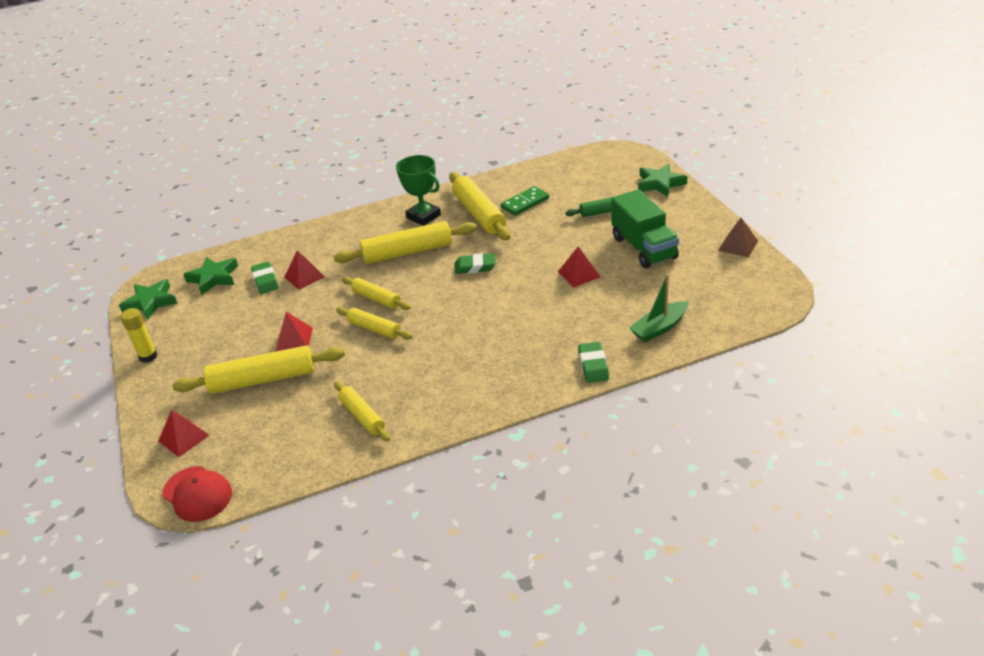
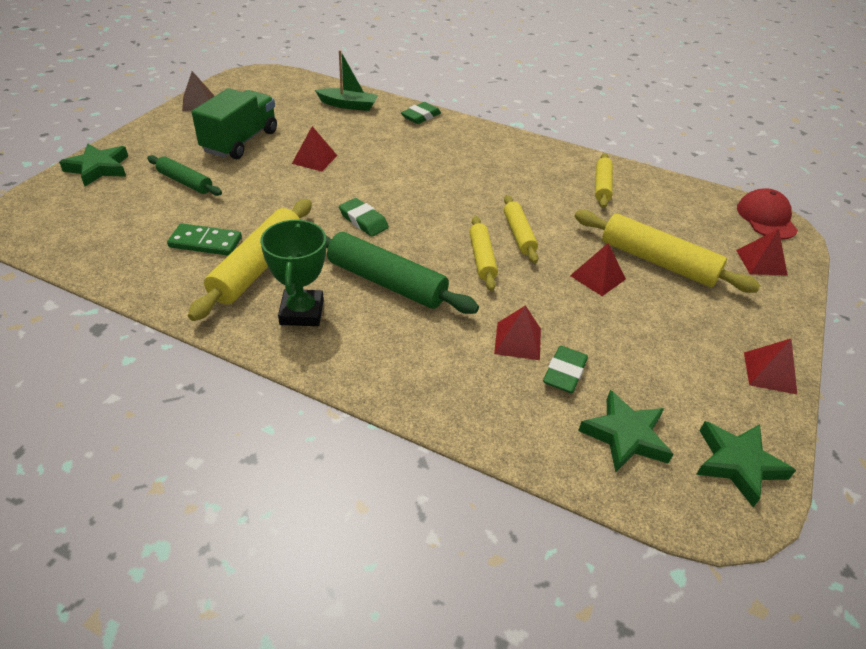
camera: 140 degrees left, 5 degrees up
yellow glue stick [120,308,158,363] -> red pyramid [744,339,797,394]
yellow rolling pin [333,221,477,264] -> green rolling pin [326,232,479,314]

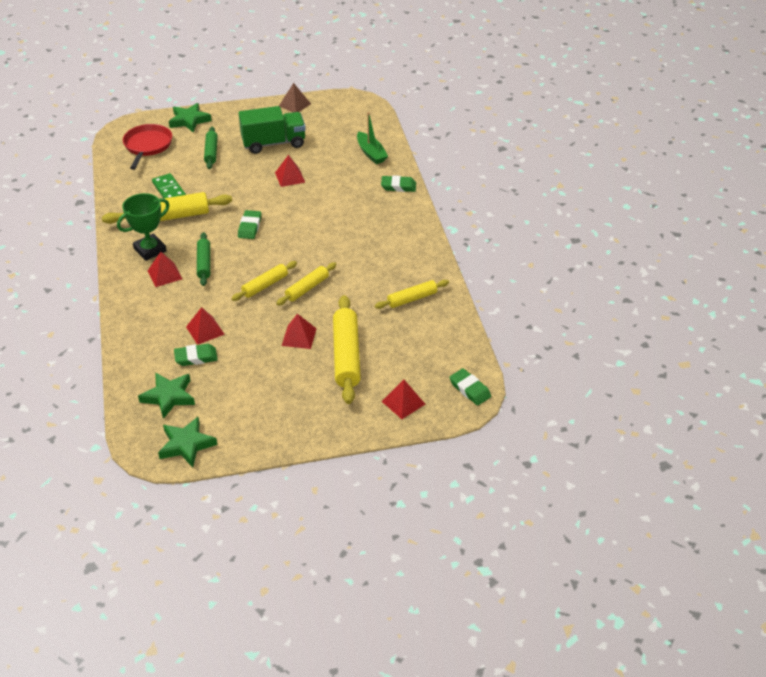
camera: 55 degrees right, 0 degrees up
green rolling pin [326,232,479,314] -> green rolling pin [197,232,210,286], size x0.59
red cap [737,188,798,239] -> green eraser [449,368,491,406]
red pyramid [744,339,797,394] -> red pyramid moved to [148,252,182,287]
none -> red pan [123,124,172,170]

